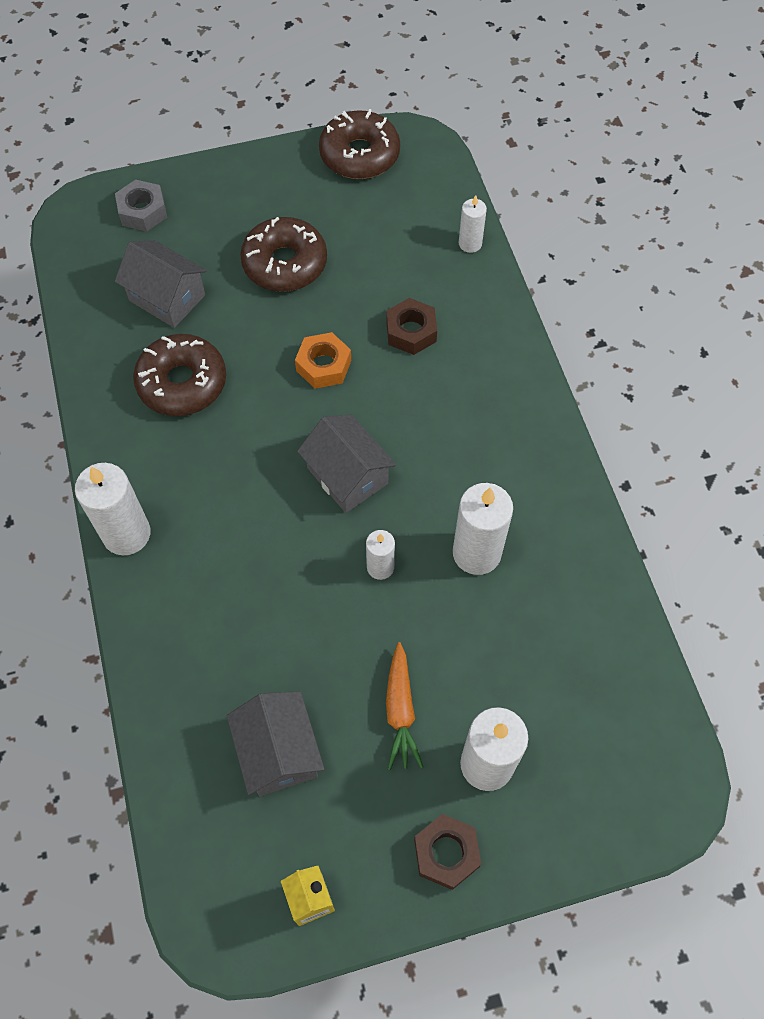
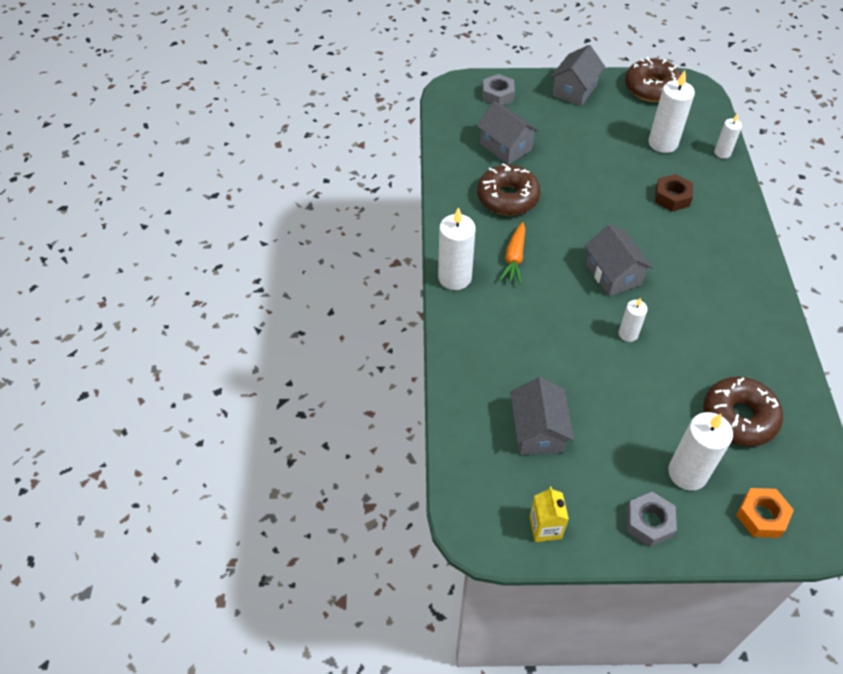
camera: 15 degrees right, 10 degrees down
brown donut [240,217,327,292] -> brown donut moved to [703,376,783,446]
orange nut [295,332,351,389] -> orange nut moved to [736,488,794,538]
orange carrot [386,642,423,770] -> orange carrot moved to [499,222,525,284]
brown nut [414,814,481,890] -> grey nut [627,492,677,547]
white candle [453,483,513,575] -> white candle moved to [649,71,695,153]
none -> grey house [550,45,605,106]

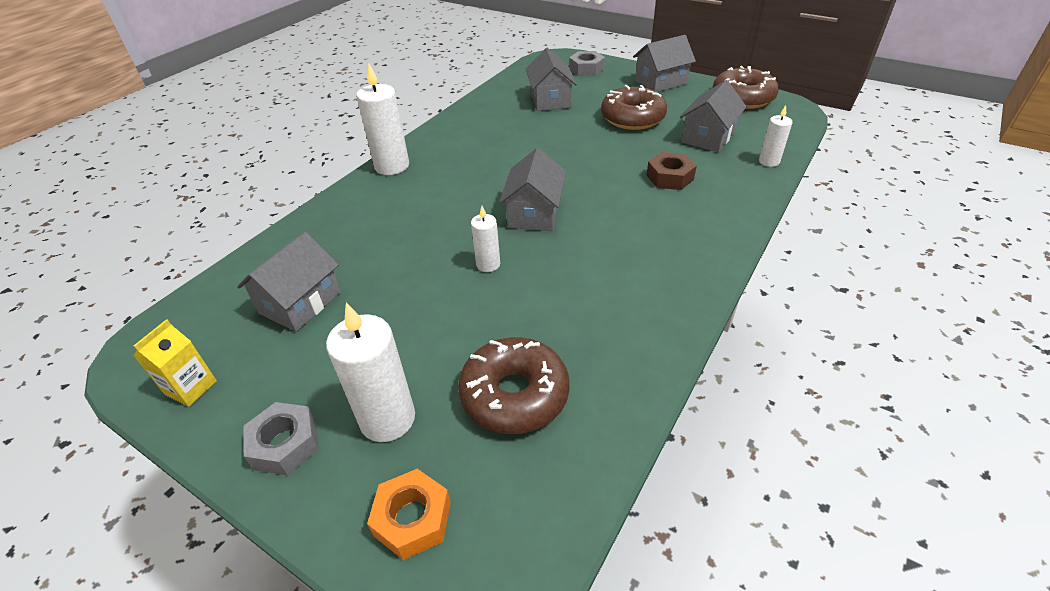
camera: 35 degrees right, 10 degrees down
brown donut [477,163,541,215] -> brown donut moved to [601,85,667,130]
orange carrot [499,222,525,284] -> none
white candle [649,71,695,153] -> grey house [680,80,747,152]

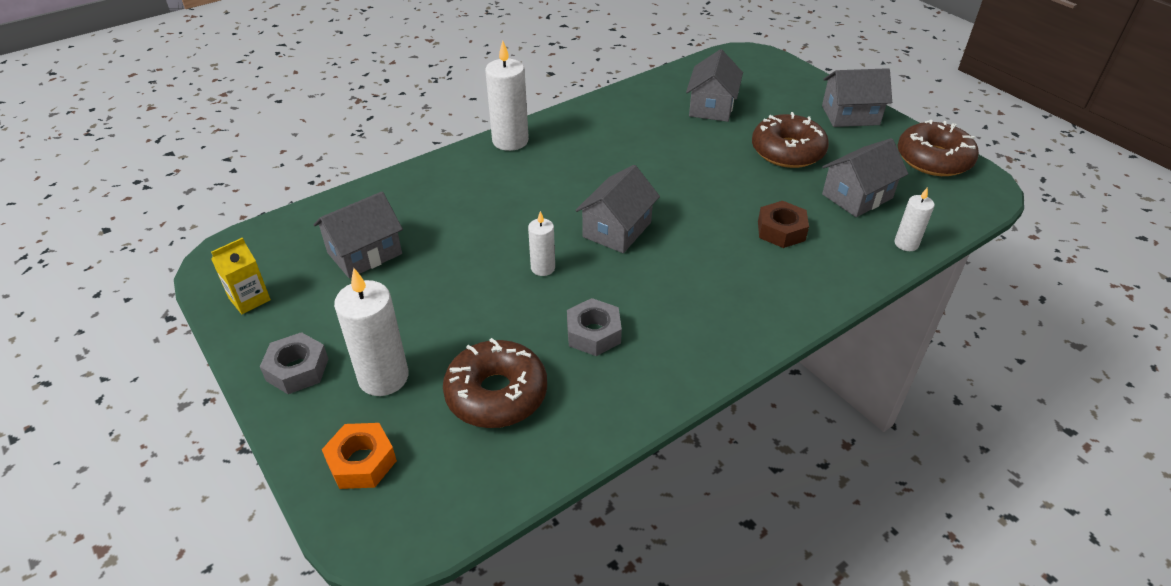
camera: 20 degrees right, 0 degrees up
grey nut [569,51,605,76] -> grey nut moved to [567,298,622,356]

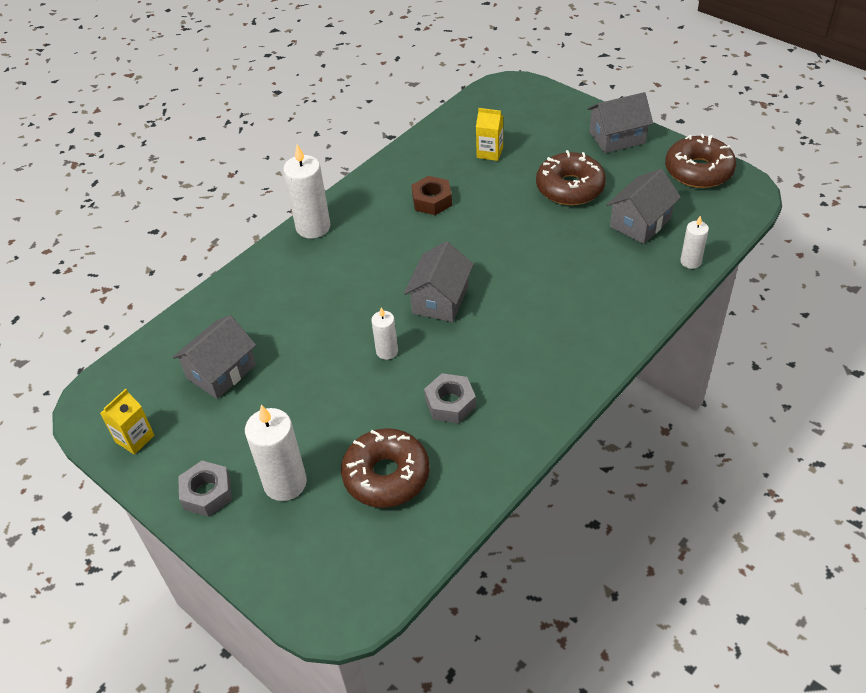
camera: 10 degrees left, 5 degrees up
orange nut [322,423,397,489] -> none
grey house [686,49,743,122] -> yellow carton [476,108,503,161]
brown nut [758,201,809,248] -> brown nut moved to [411,176,452,215]

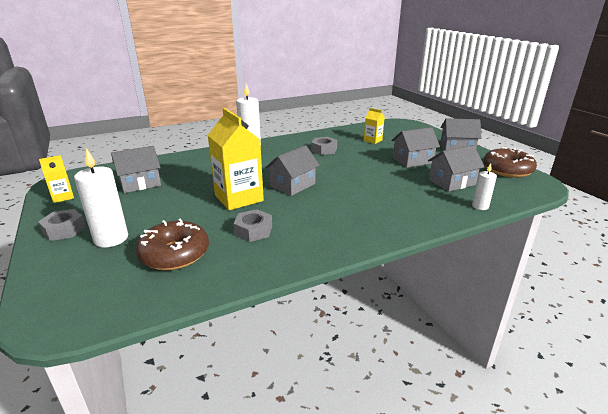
camera: 20 degrees right, 20 degrees down
white candle [371,307,398,360] -> yellow carton [208,108,264,210]
brown nut [411,176,452,215] -> grey nut [311,137,337,155]
brown donut [536,150,606,205] -> grey house [391,127,440,168]

